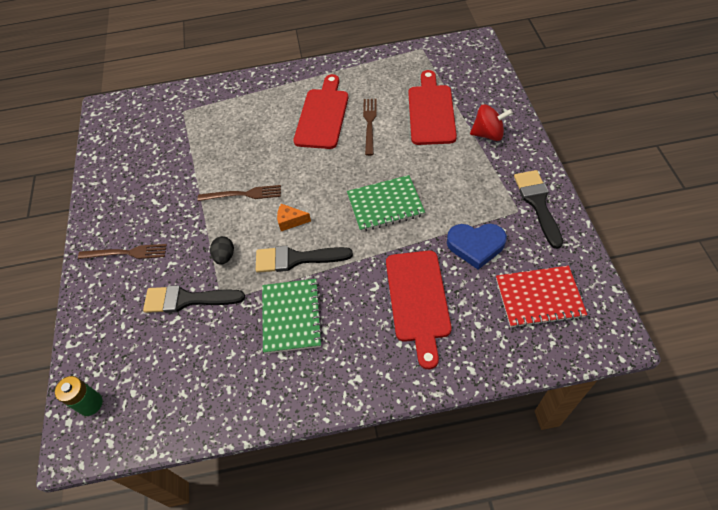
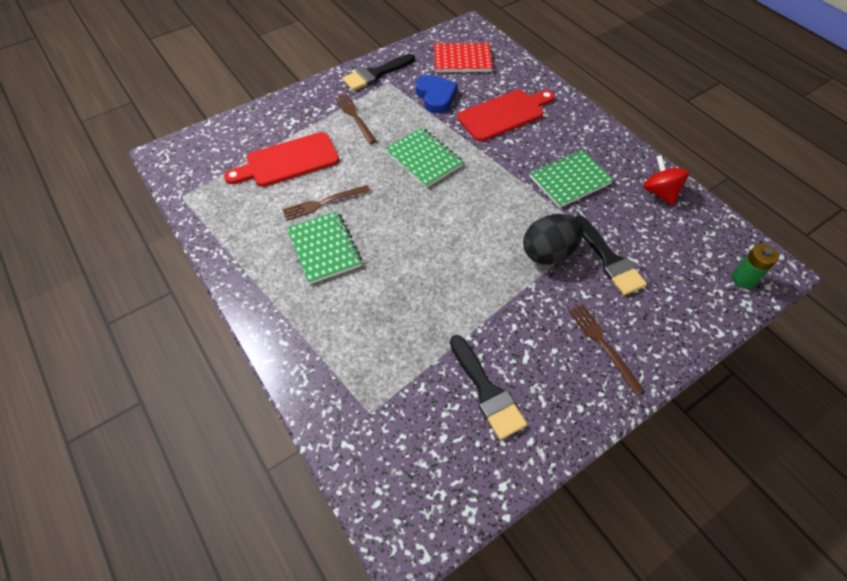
camera: 120 degrees left, 0 degrees up
brown fork [198,185,281,201] -> brown fork moved to [335,93,377,144]
black egg [210,236,234,265] -> black egg [523,214,584,265], size x1.90
black brush [256,246,353,273] -> black brush moved to [450,335,527,440]
orange cheese [277,204,311,231] -> none
red cutting board [294,74,348,149] -> green notebook [287,211,362,284]
red spinning top [470,104,513,141] -> red spinning top moved to [643,155,689,205]
red notebook [496,266,587,328] -> red notebook turned 60 degrees counterclockwise [434,41,493,72]

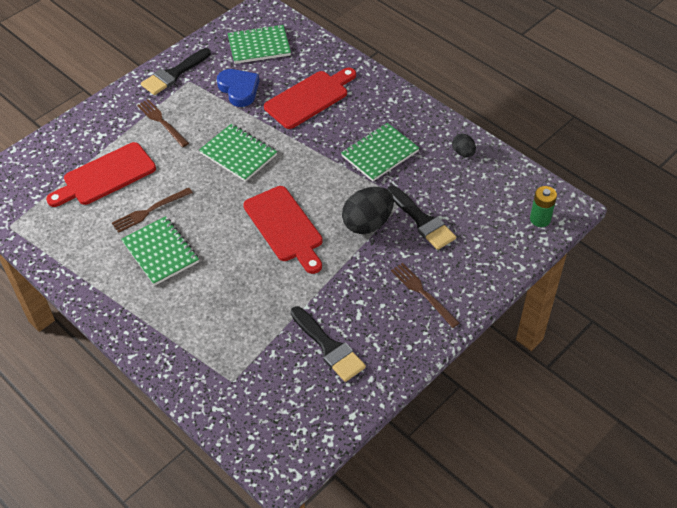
camera: 10 degrees left, 5 degrees down
red notebook [434,41,493,72] -> green notebook [228,24,291,64]
red spinning top [643,155,689,205] -> black egg [452,134,476,157]
none -> red cutting board [243,186,323,274]

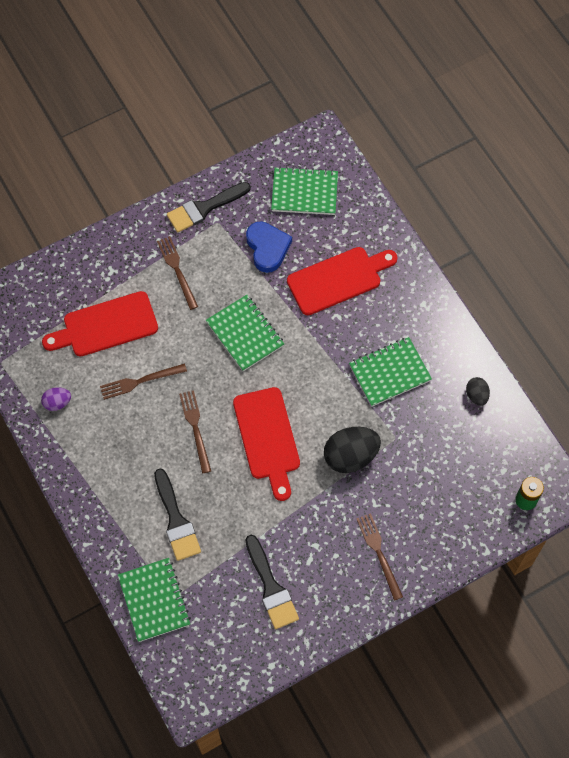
camera: 15 degrees right, 15 degrees up
green notebook [121,216,199,286] -> green notebook moved to [118,558,191,642]
black brush [387,186,456,250] -> black brush moved to [154,468,201,561]
none -> purple egg [41,387,71,411]
none -> brown fork [179,390,211,473]

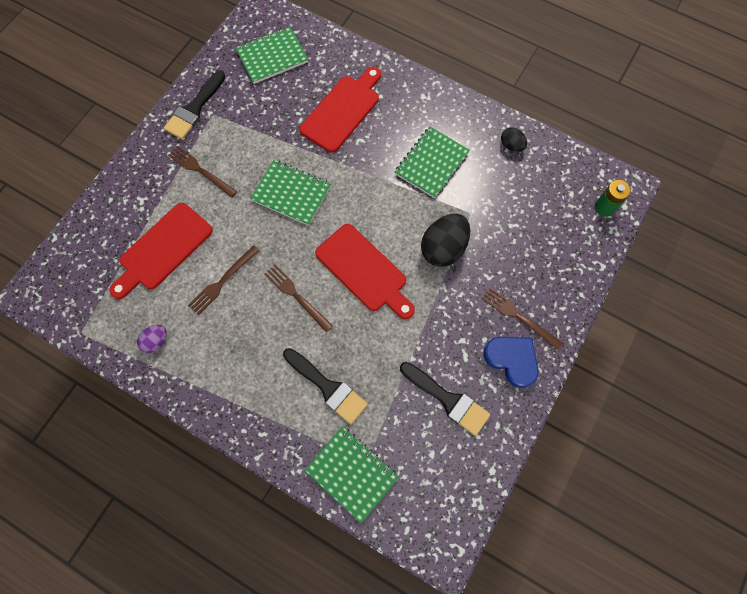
camera: 30 degrees left, 5 degrees up
blue heart [246,221,292,273] -> blue heart moved to [483,337,539,388]

